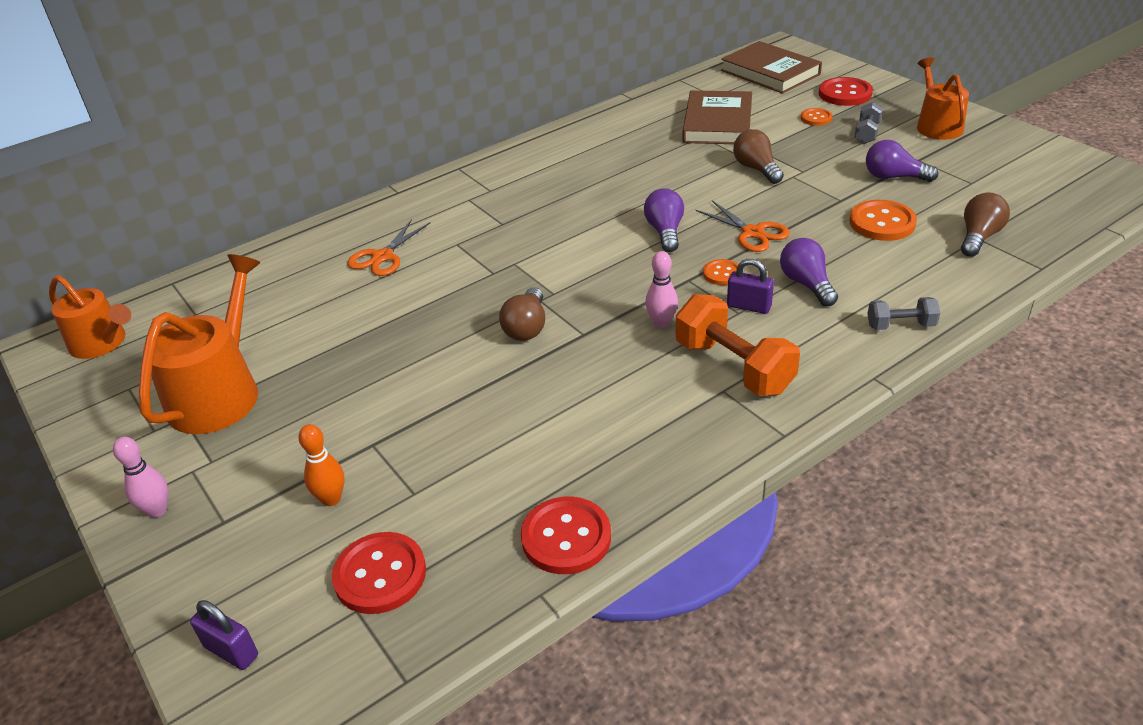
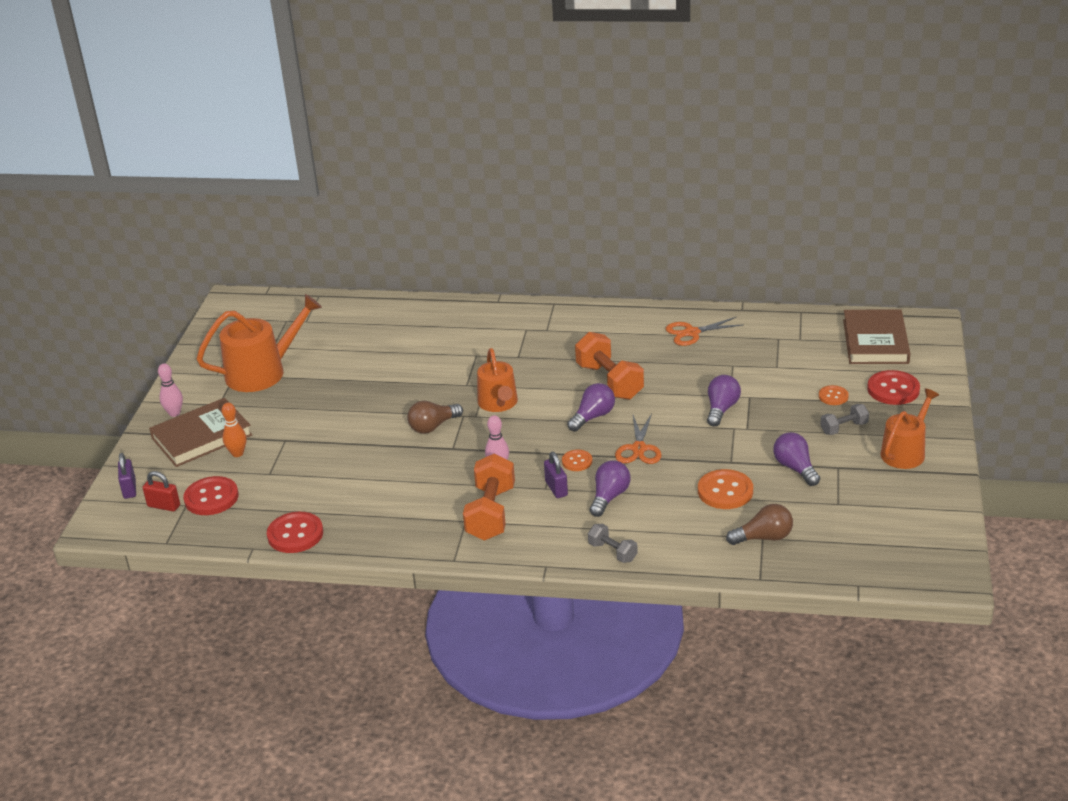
camera: 45 degrees right, 5 degrees down
orange watering can [49,275,131,359] -> orange watering can moved to [477,348,518,412]
orange scissors [347,219,430,276] -> orange scissors moved to [666,317,743,346]
brown book [682,90,752,144] -> brown book moved to [149,398,252,467]
brown light bulb [733,129,784,184] -> purple light bulb [707,375,741,427]
none -> red padlock [143,471,180,512]
none -> orange dumbbell [575,332,644,400]

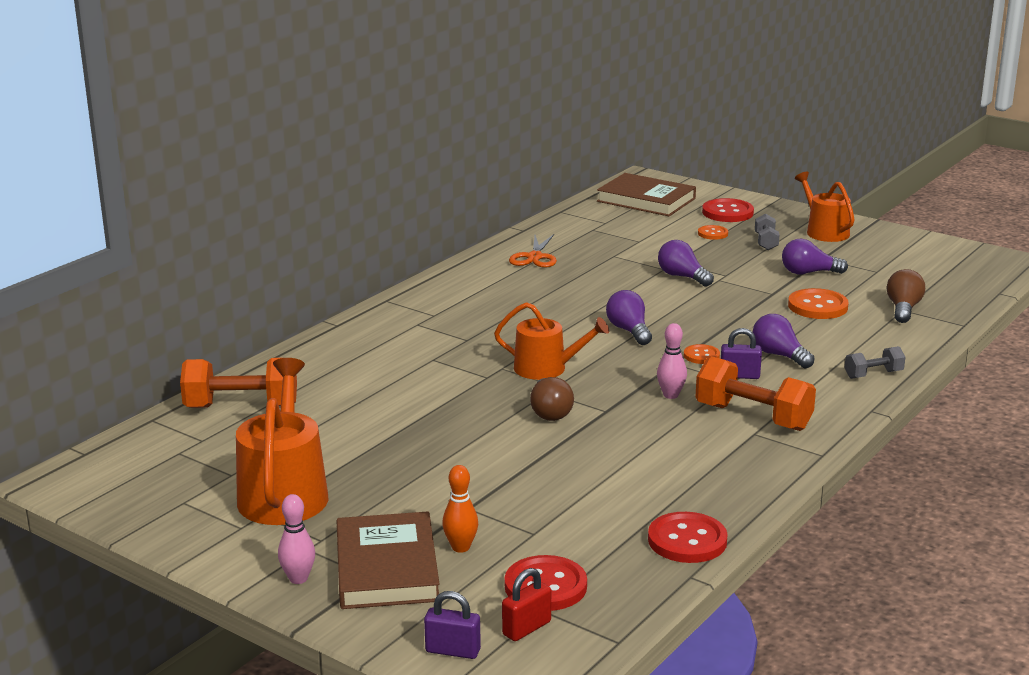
camera: 65 degrees left, 10 degrees down
orange dumbbell [575,332,644,400] -> orange dumbbell moved to [180,358,297,408]
orange scissors [615,414,662,464] -> none

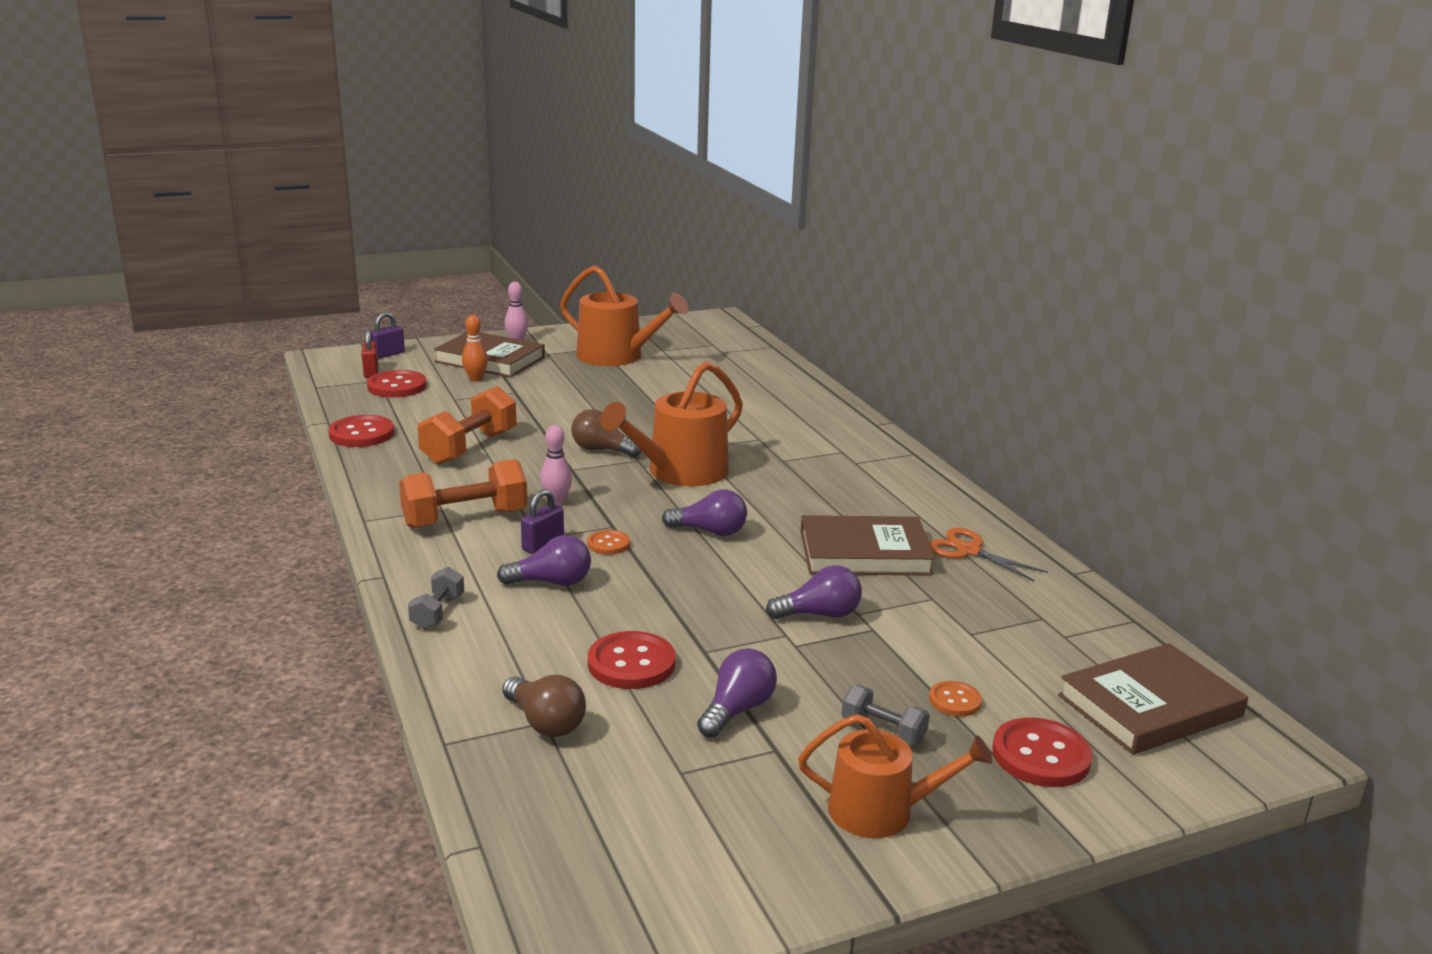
camera: 120 degrees right, 0 degrees up
orange dumbbell [180,358,297,408] -> orange dumbbell moved to [418,386,517,465]
orange watering can [494,302,609,380] -> orange watering can [600,361,743,486], size x1.51
orange button [788,288,849,319] -> red button [588,631,675,689]
none -> brown book [801,515,935,576]

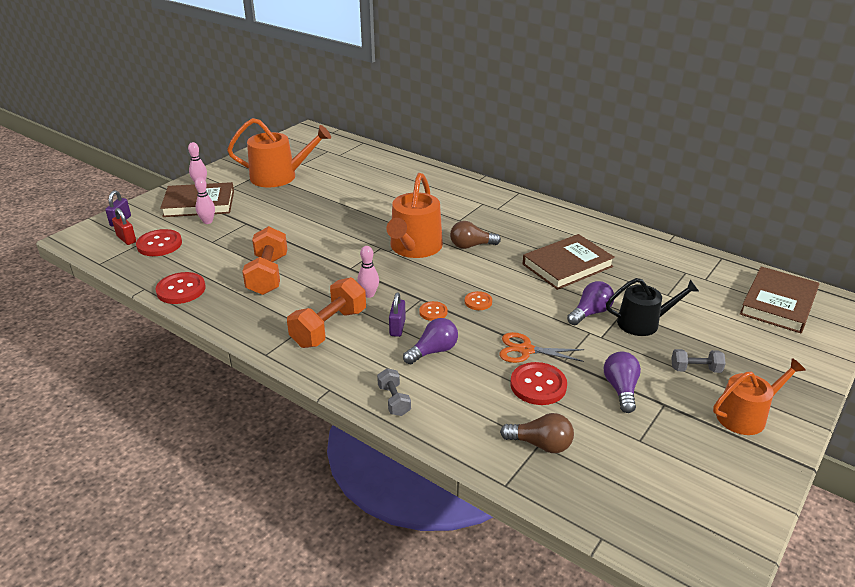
camera: 30 degrees left, 10 degrees up
orange bowling pin [462,315,488,382] -> pink bowling pin [195,177,215,224]
brown light bulb [571,409,642,458] -> brown light bulb moved to [450,221,501,249]
purple light bulb [662,489,747,536] -> none
orange scissors [929,528,1048,581] -> orange scissors moved to [499,332,584,363]
orange button [929,681,982,716] -> orange button moved to [465,291,492,310]
red button [992,717,1093,787] -> none
none -> black watering can [606,278,699,336]

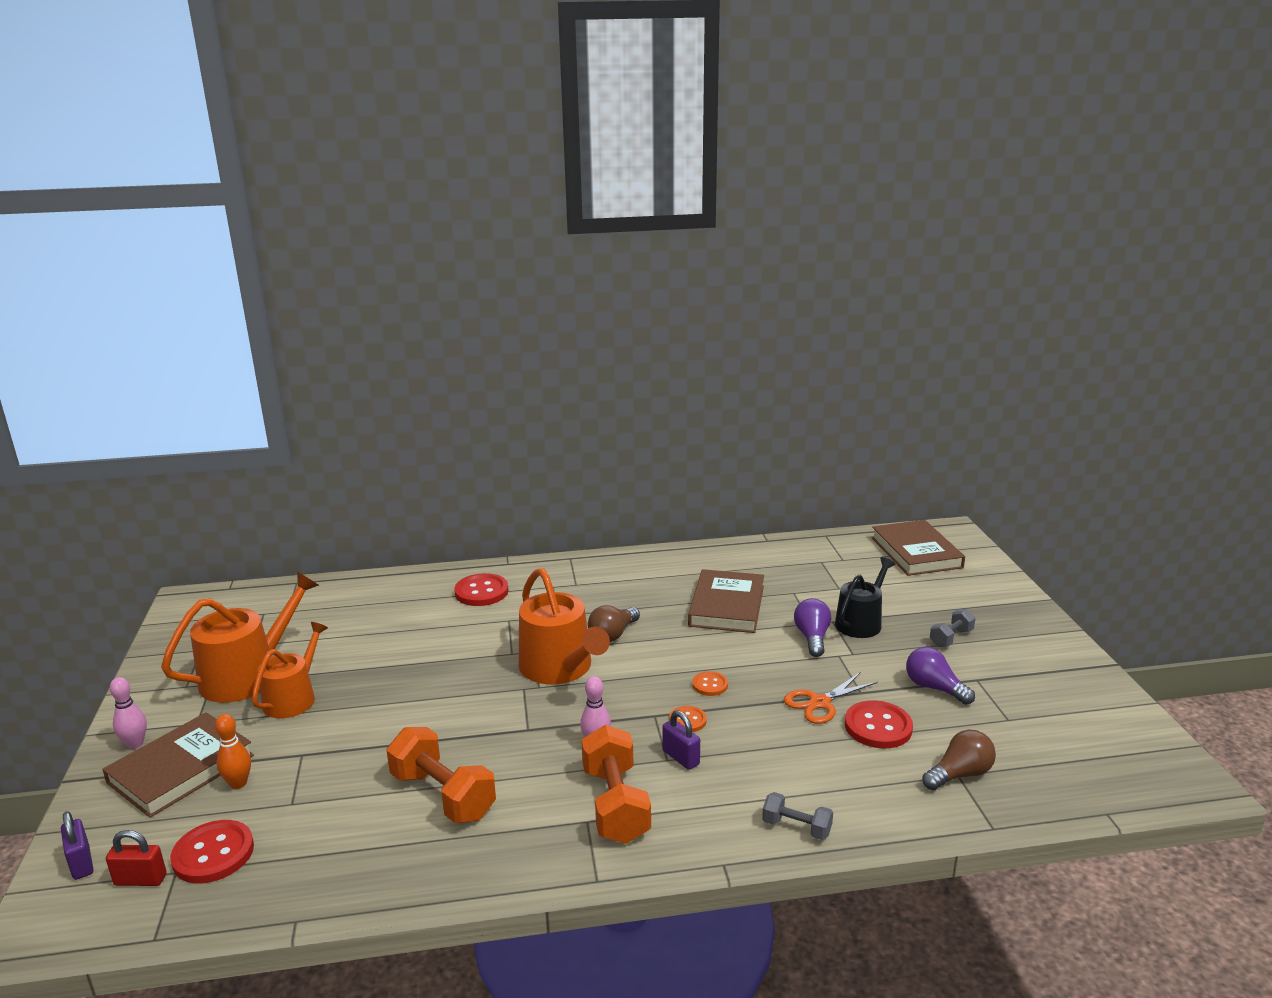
camera: 45 degrees left, 10 degrees down
red button [156,272,206,304] -> red button moved to [454,573,508,606]
pink bowling pin [195,177,215,224] -> orange bowling pin [215,714,251,789]
purple light bulb [403,318,458,364] -> none
orange watering can [713,358,806,435] -> orange watering can moved to [252,622,328,718]

